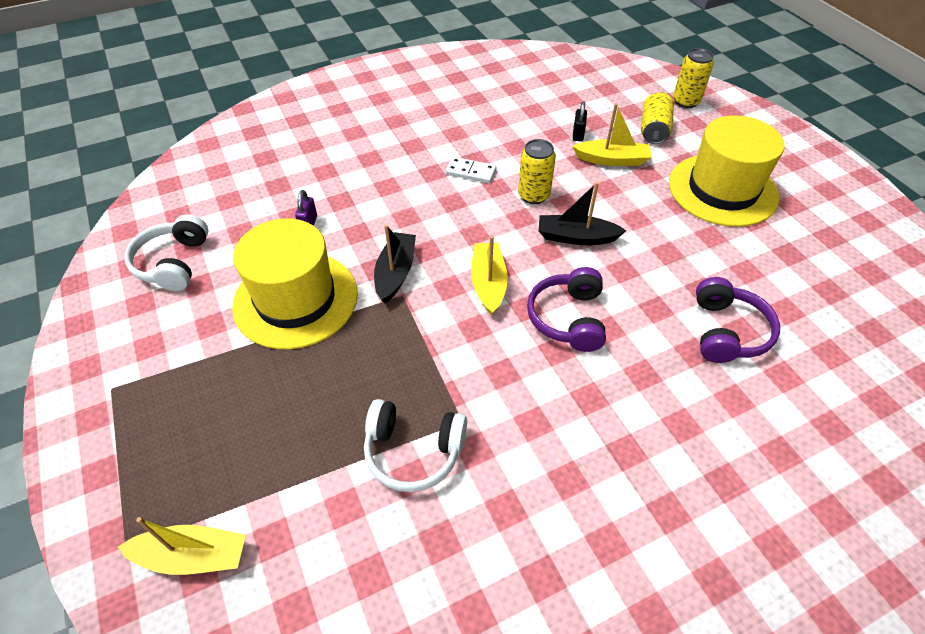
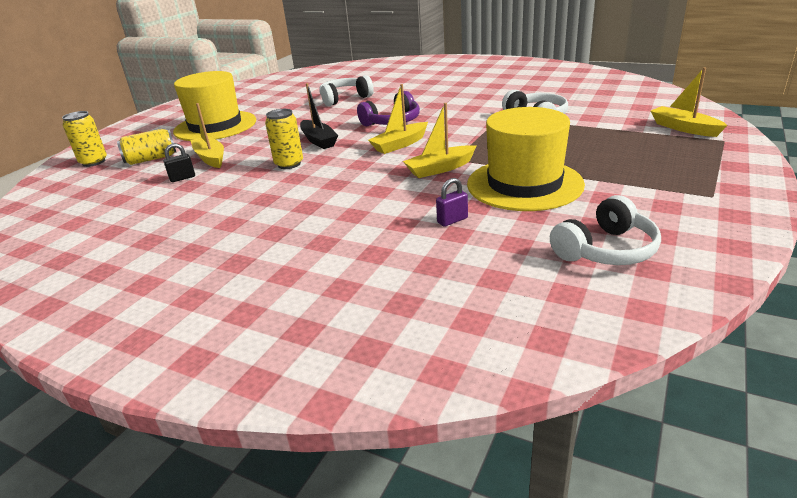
camera: 125 degrees left, 20 degrees down
black boat [374,225,416,303] -> yellow boat [403,103,476,178]
white domino [446,157,496,183] -> none
purple headphones [696,277,780,363] -> white headphones [319,75,374,106]

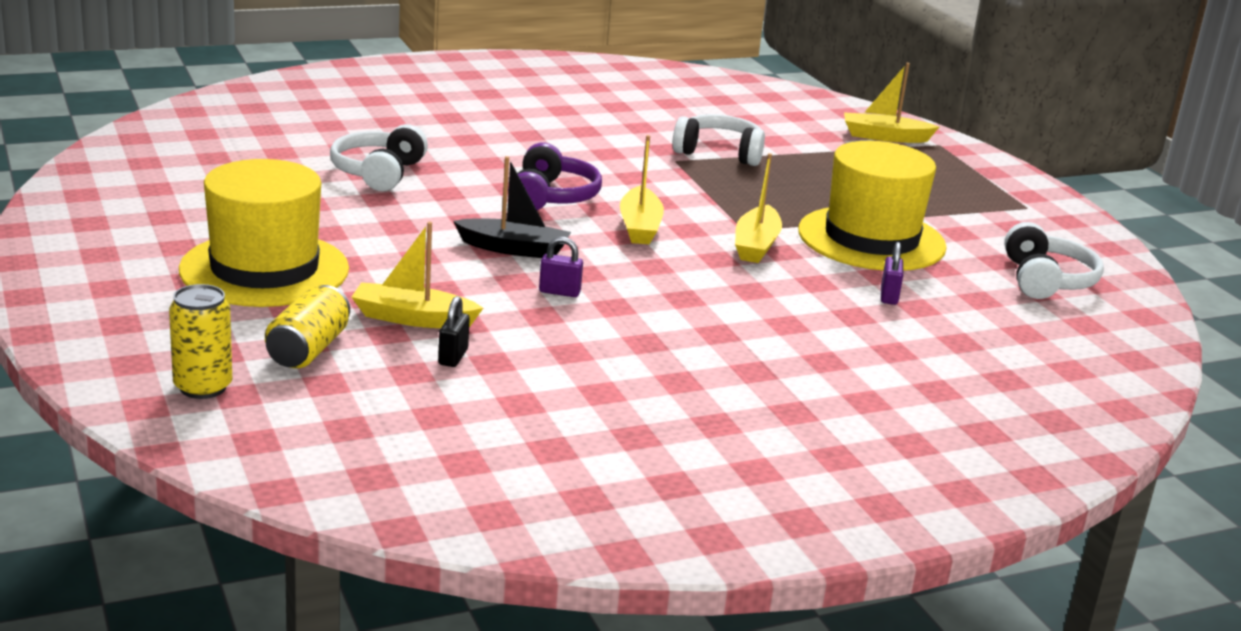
camera: 55 degrees left, 5 degrees down
yellow can [265,109,303,169] -> purple padlock [539,237,583,297]

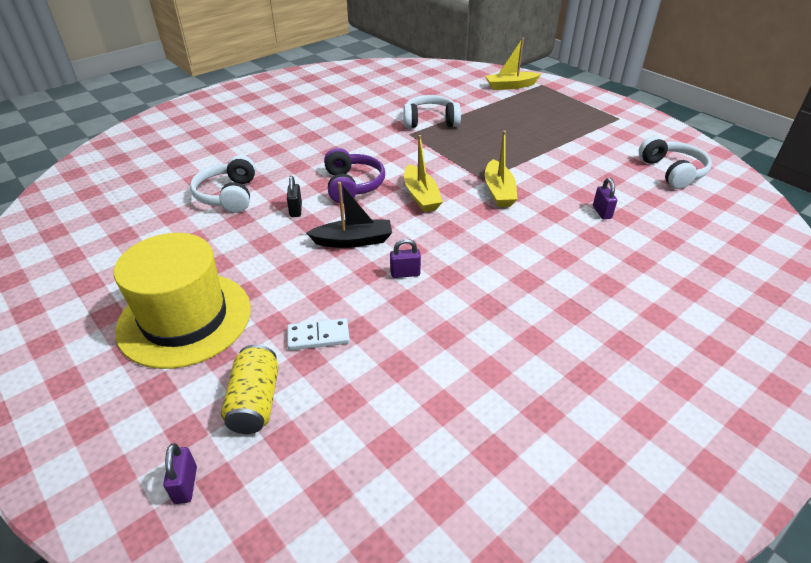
camera: 15 degrees left, 15 degrees up
yellow can [169,284,232,399] -> purple padlock [163,443,197,504]
yellow boat [352,222,483,328] -> white domino [287,318,350,350]
black padlock [438,296,470,367] -> black padlock moved to [287,176,302,217]
yellow hat [798,141,947,271] -> none

